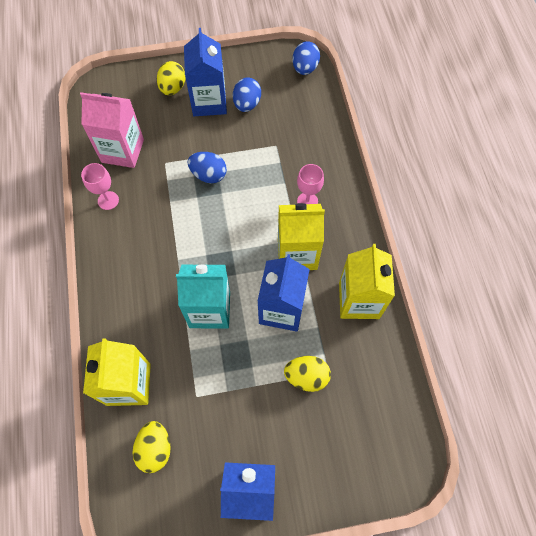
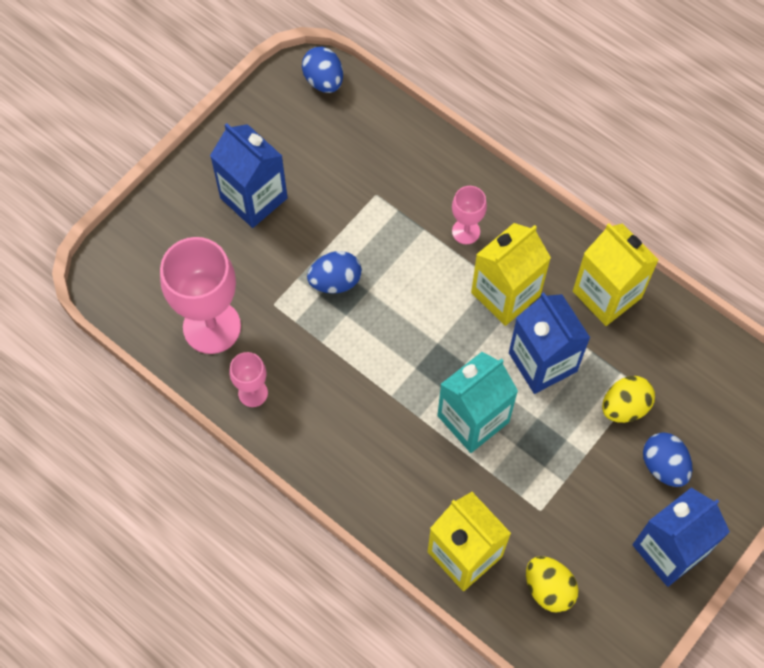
camera: 40 degrees left, 0 degrees up
pink carton [80,92,144,168] -> pink goblet [160,237,241,354]
yellow egg [157,61,186,95] -> none
blue egg [233,77,261,112] -> blue egg moved to [643,432,692,487]

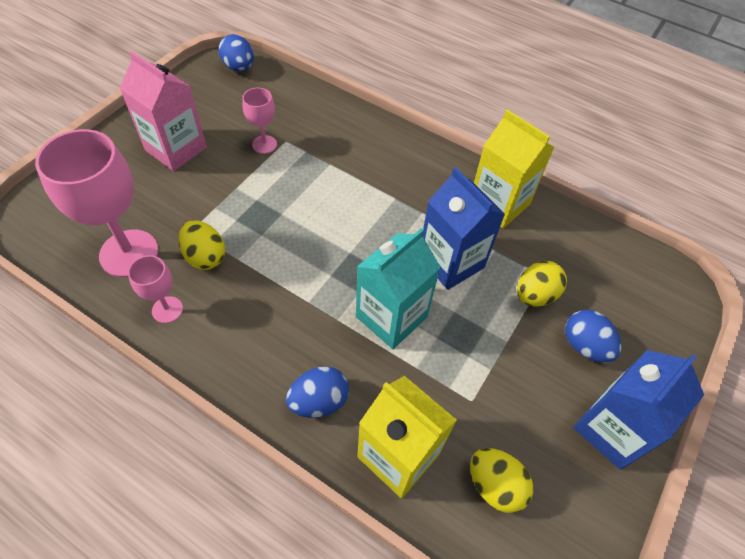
camera: 10 degrees left, 10 degrees down
blue carton [210,123,288,228] -> pink carton [119,51,207,171]
blue egg [307,251,362,294] -> blue egg moved to [286,366,349,418]
pink goblet [452,186,487,244] -> pink goblet moved to [242,88,277,154]
yellow carton [471,223,551,326] -> none
none -> yellow egg [178,220,225,270]

